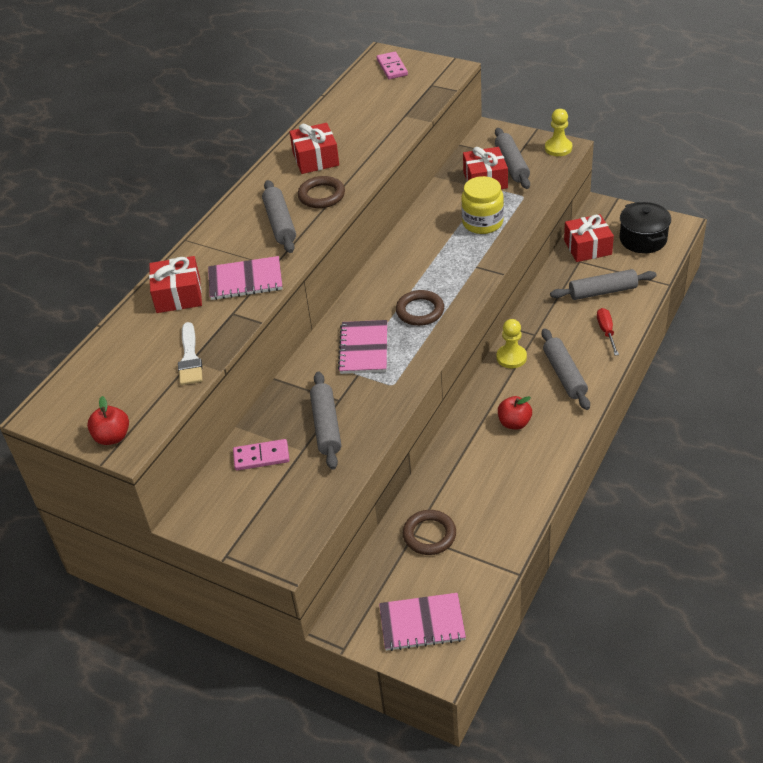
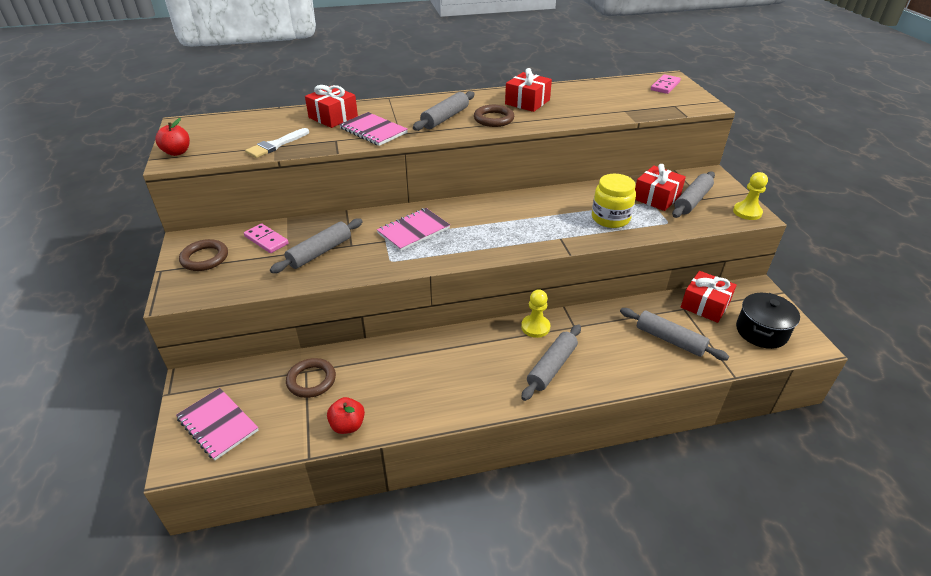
camera: 45 degrees right, 5 degrees down
brown ring [396,290,444,326] -> brown ring moved to [179,239,228,271]
red apple [498,396,532,430] -> red apple moved to [327,397,365,434]
red screwdriver [597,308,619,356] -> none

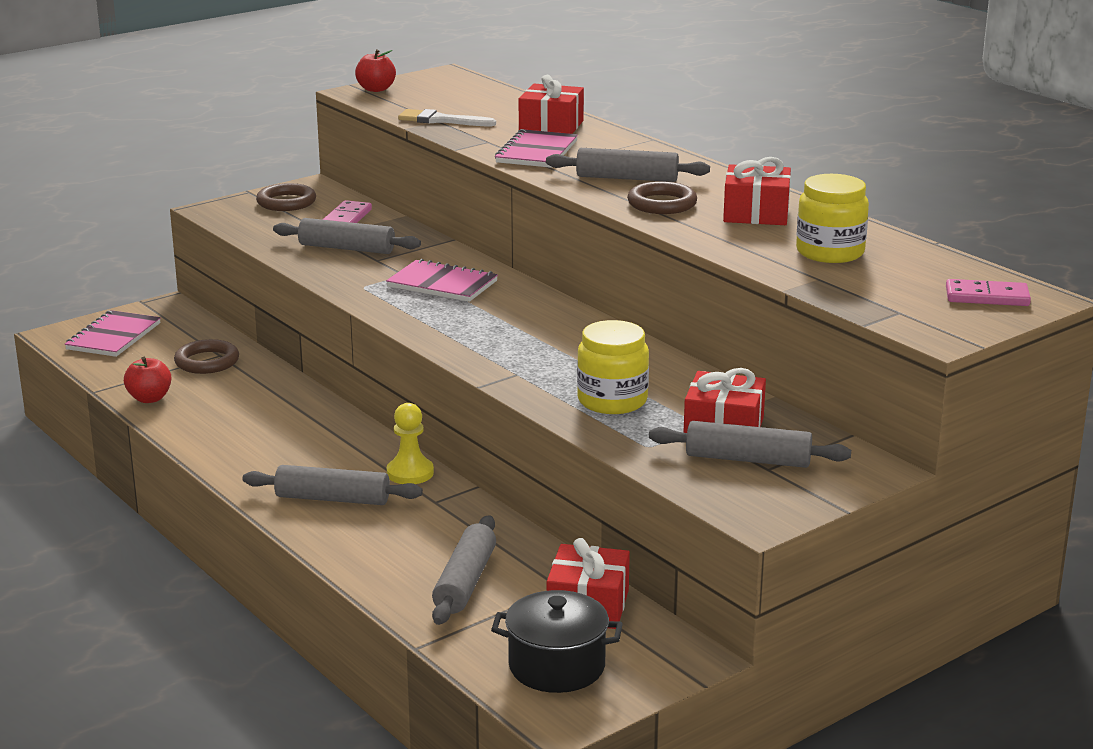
camera: 65 degrees right, 15 degrees down
yellow pawn [733,172,768,220] -> none
none -> yellow jar [796,174,869,263]

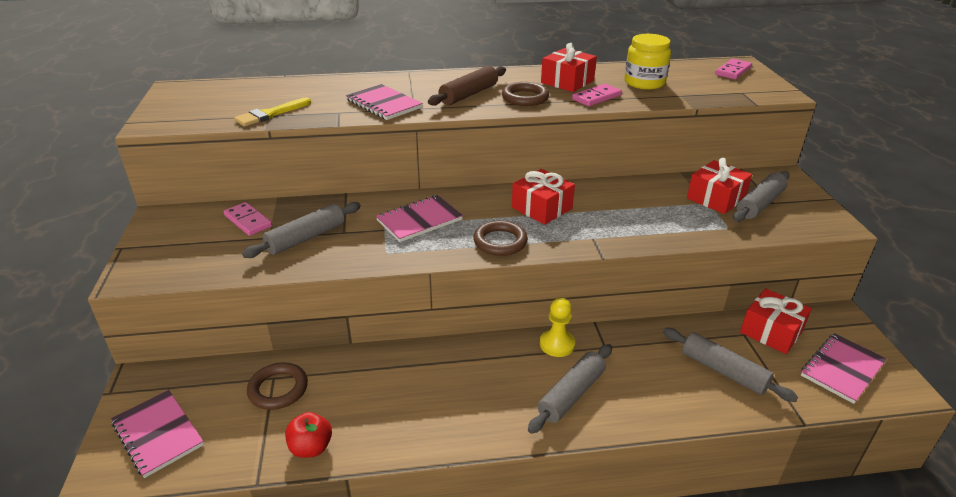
camera: 60 degrees left, 10 degrees up
brown ring [256,183,316,211] -> brown ring moved to [473,220,528,256]
red apple [355,49,396,92] -> none
white brush [398,109,496,126] -> yellow brush [234,97,311,127]
black pot [491,590,623,693] -> pink notebook [801,333,887,404]
red gift [519,75,584,134] -> red gift moved to [512,169,575,225]
grey rolling pin [546,148,710,182] -> brown rolling pin [428,66,506,106]
yellow jar [577,320,649,414] -> none
none -> pink domino [572,84,622,106]

